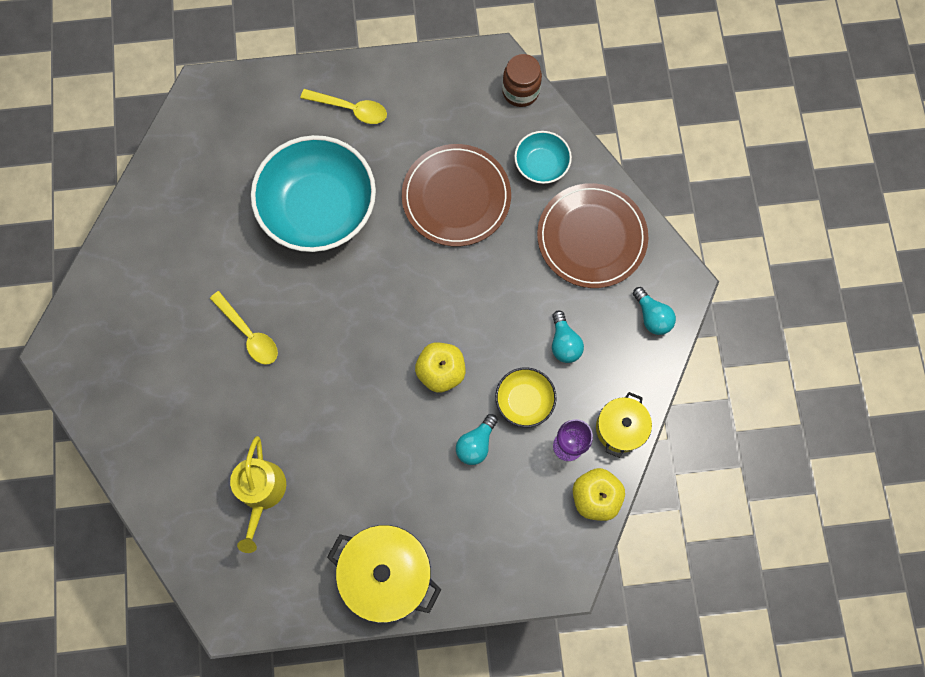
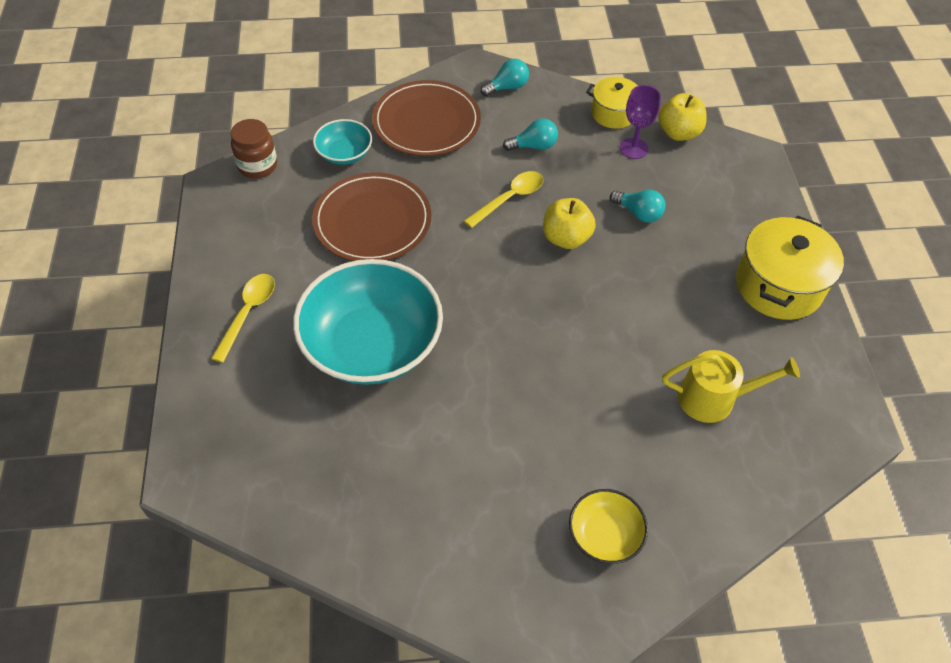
camera: 90 degrees left, 20 degrees down
yellow spoon [210,291,278,365] -> yellow spoon moved to [464,171,543,228]
yellow bowl [495,367,556,428] -> yellow bowl moved to [569,489,648,564]

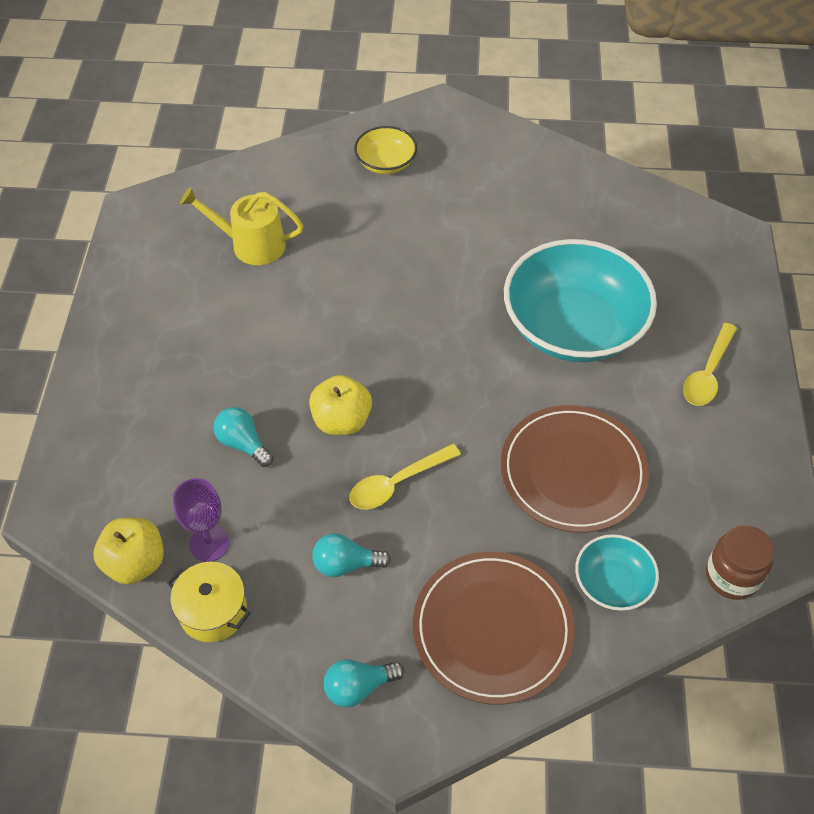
camera: 170 degrees left, 0 degrees up
yellow pot [736,215,844,320] -> none

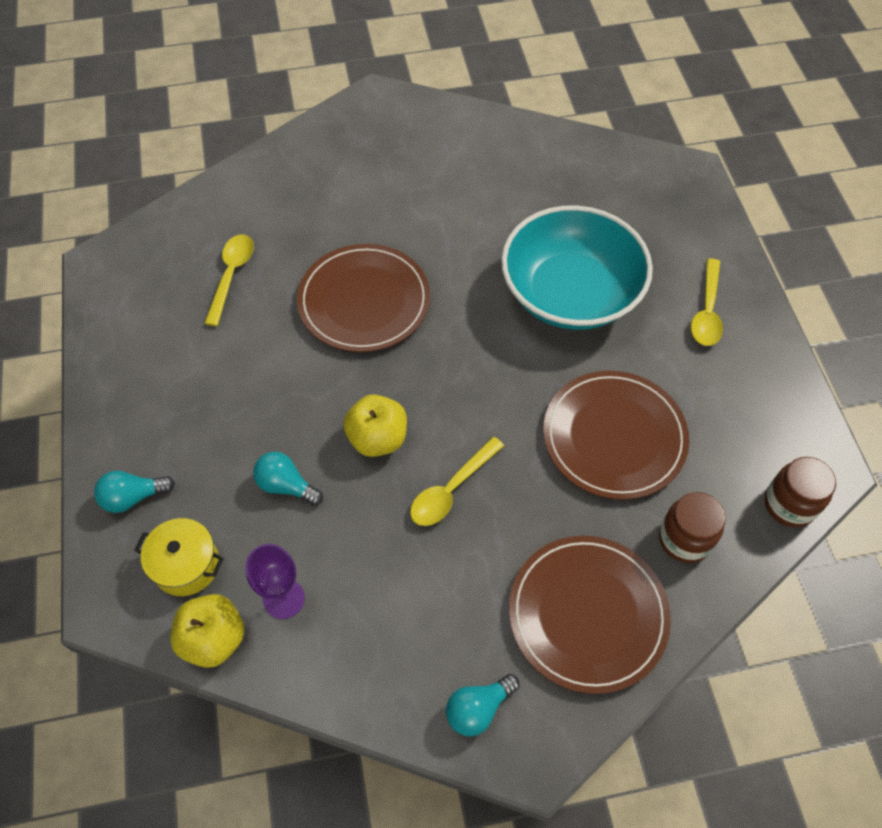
camera: 15 degrees left, 5 degrees up
yellow pot [167,562,251,642] -> yellow pot moved to [134,518,224,596]
yellow watering can [180,187,303,265] -> yellow spoon [204,235,254,326]
turquoise light bulb [312,533,391,577] -> turquoise light bulb moved to [94,471,175,513]
yellow bowl [354,126,417,174] -> none
turquoise bowl [575,534,659,611] -> brown jar [659,492,726,563]
none -> brown plate [297,244,430,352]

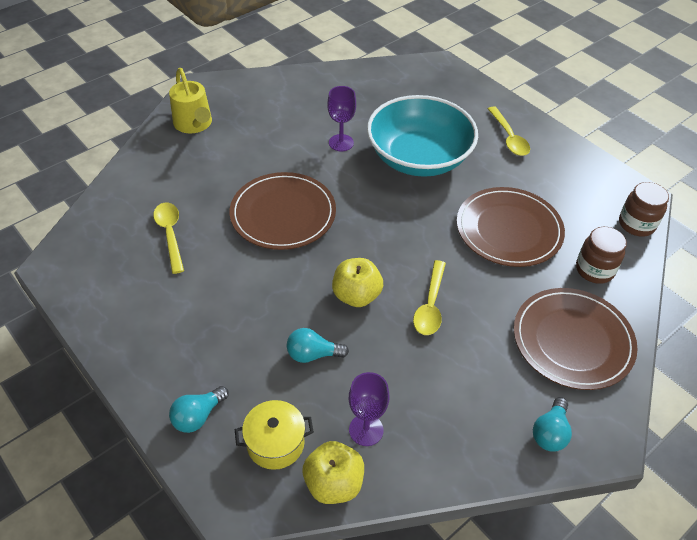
camera: 30 degrees left, 10 degrees down
none -> yellow watering can [169,68,212,134]
none -> purple goblet [327,86,356,151]

